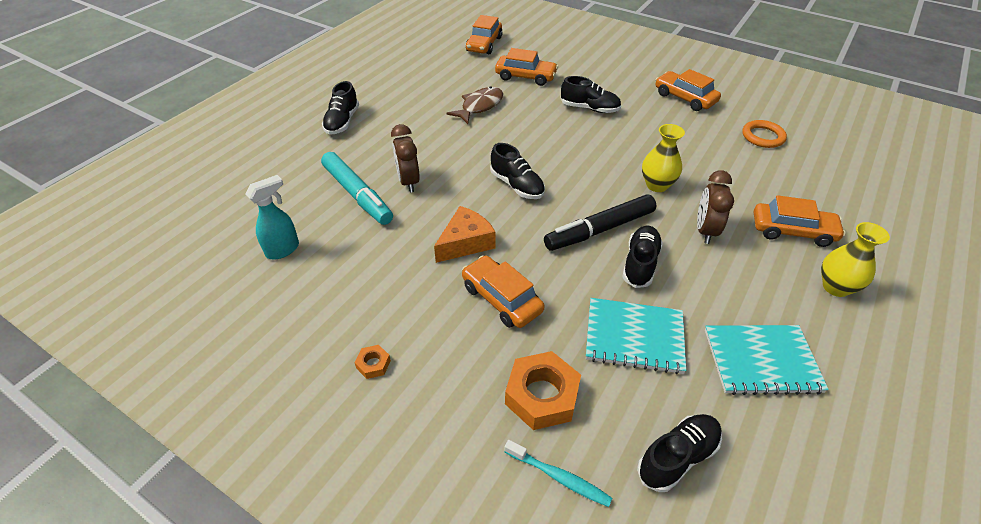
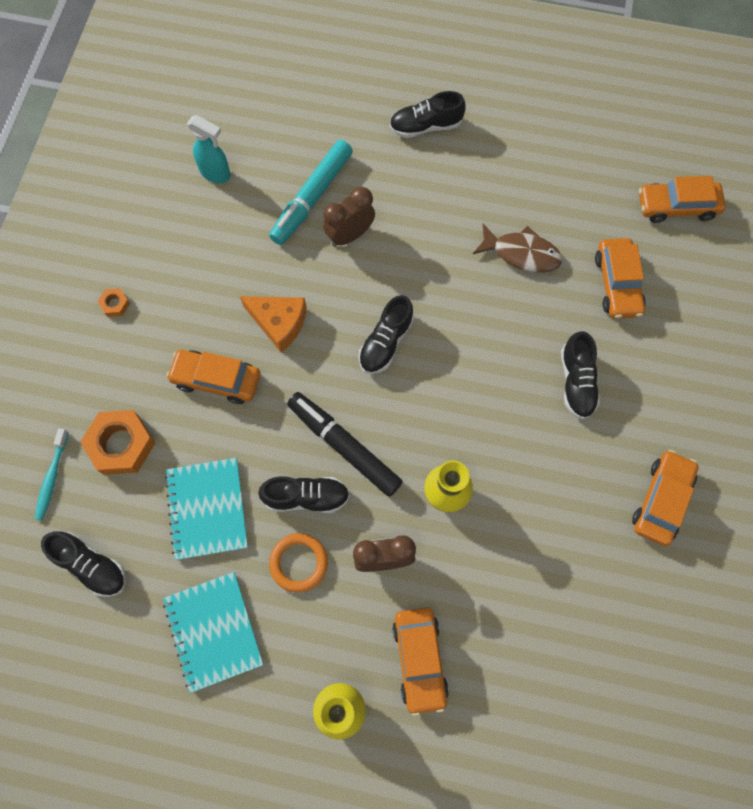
camera: 70 degrees right, 25 degrees up
orange car [462,255,545,328] -> orange car turned 105 degrees counterclockwise [166,350,261,404]
orange ring [742,120,787,148] -> orange ring moved to [269,533,328,593]

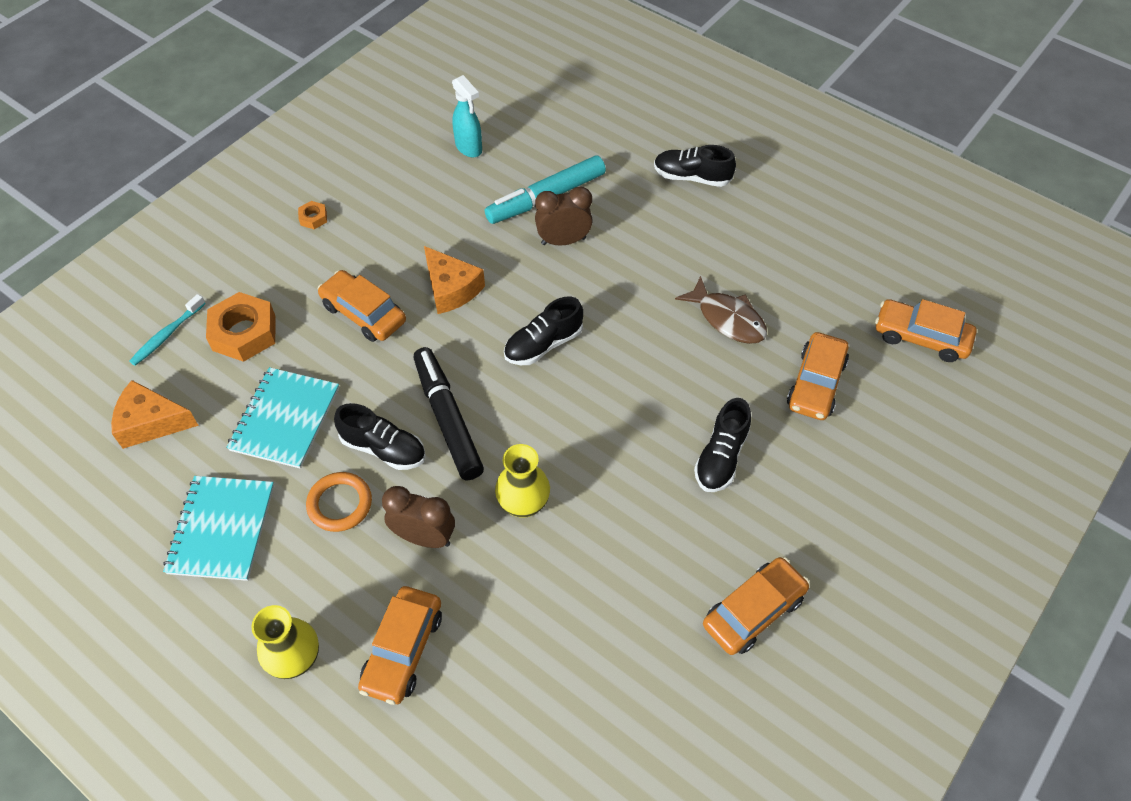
camera: 25 degrees right, 15 degrees down
black shoe [41,531,126,597] -> orange cheese [111,380,199,449]

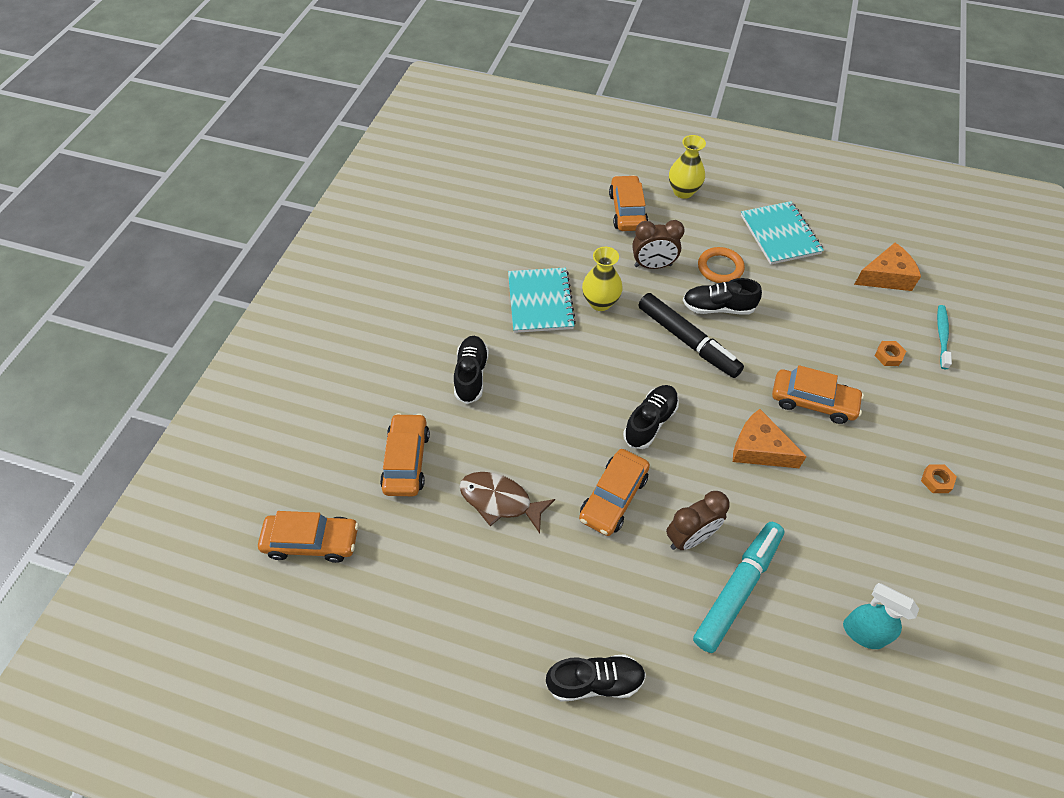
camera: 160 degrees right, 0 degrees up
orange nut [206,292,276,362] -> orange nut [875,341,906,366], size x0.47
turquoise notebook [226,367,339,469] -> turquoise notebook moved to [508,268,576,333]
orange car [703,557,810,655] -> orange car moved to [579,449,650,536]

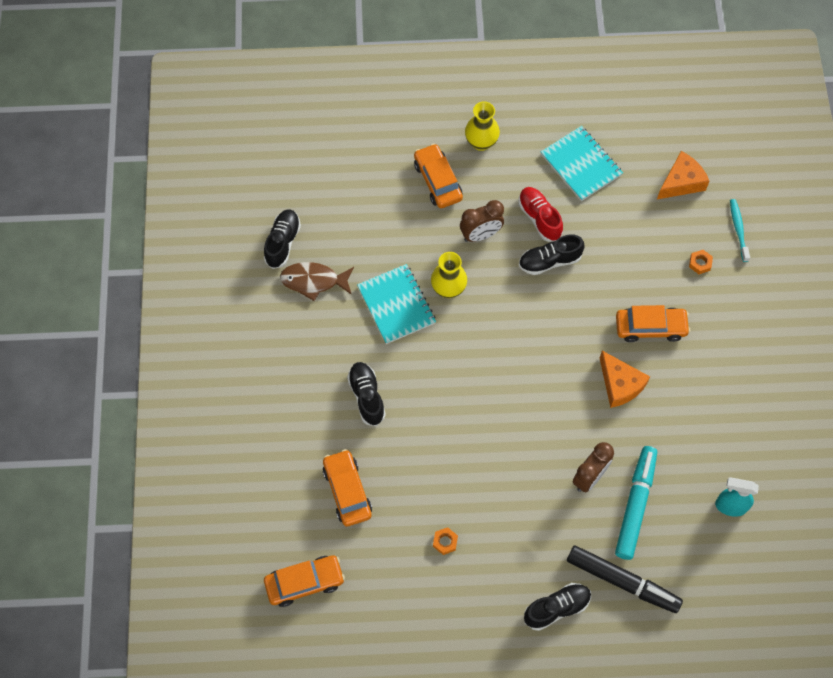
camera: 20 degrees left, 10 degrees up
brown fish [460,472,555,533] -> brown fish moved to [280,262,354,301]
orange car [579,449,650,536] -> none
black shoe [623,385,679,449] -> black shoe moved to [264,209,301,269]
black marker [638,293,744,378] -> black marker moved to [567,545,683,613]
orange ring [698,247,745,283] -> red shoe [518,187,563,242]
orange cheese [733,409,807,468] -> orange cheese turned 135 degrees counterclockwise [600,351,650,408]
orange nut [921,464,957,493] -> orange nut moved to [433,527,458,555]

